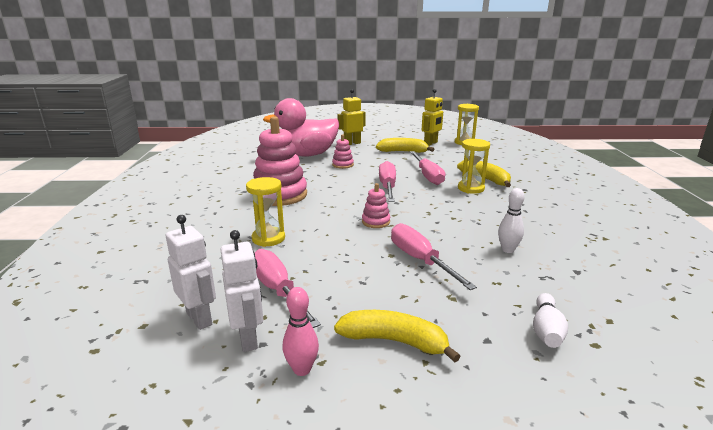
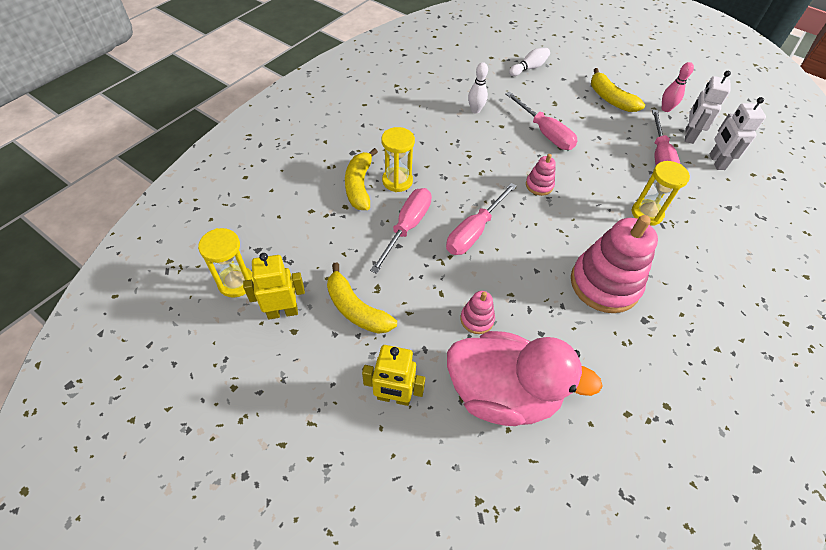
camera: 145 degrees left, 30 degrees up
pink screwdriver [391,223,477,290] -> pink screwdriver turned 45 degrees counterclockwise [505,92,578,150]

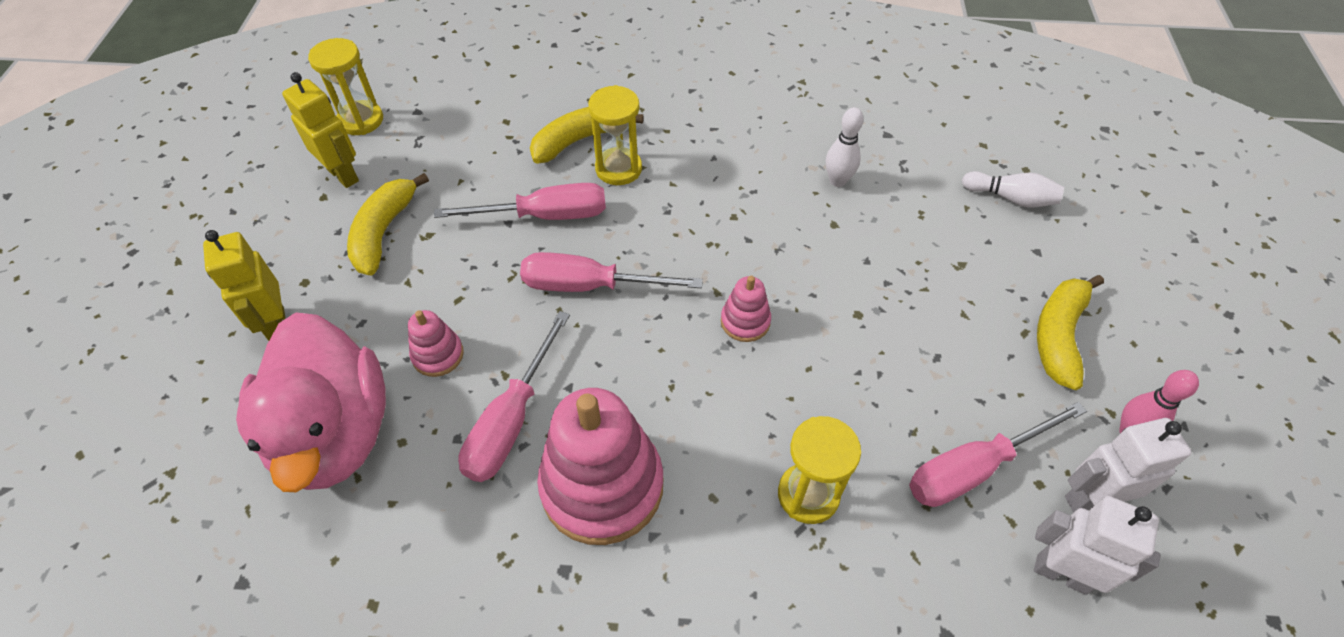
camera: 60 degrees right, 0 degrees up
pink screwdriver [505,92,578,150] -> pink screwdriver moved to [458,311,570,482]
white robot [709,97,766,170] -> white robot turned 60 degrees clockwise [1034,496,1160,595]

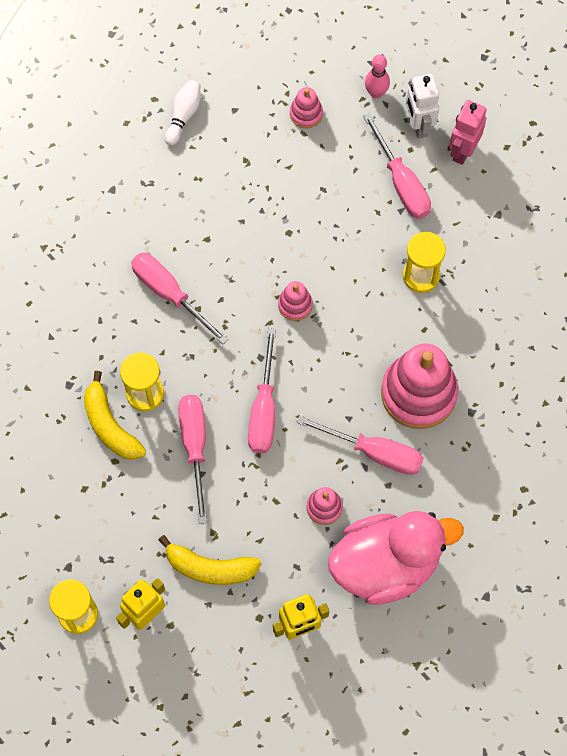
camera: 90 degrees left, 15 degrees up
white bowling pin [826,107,864,187] -> none
white robot [1034,496,1160,595] -> pink robot [449,100,487,165]
yellow banana [1037,275,1104,390] -> pink stacking toy [290,87,323,128]
none -> pink screwdriver [131,253,229,344]

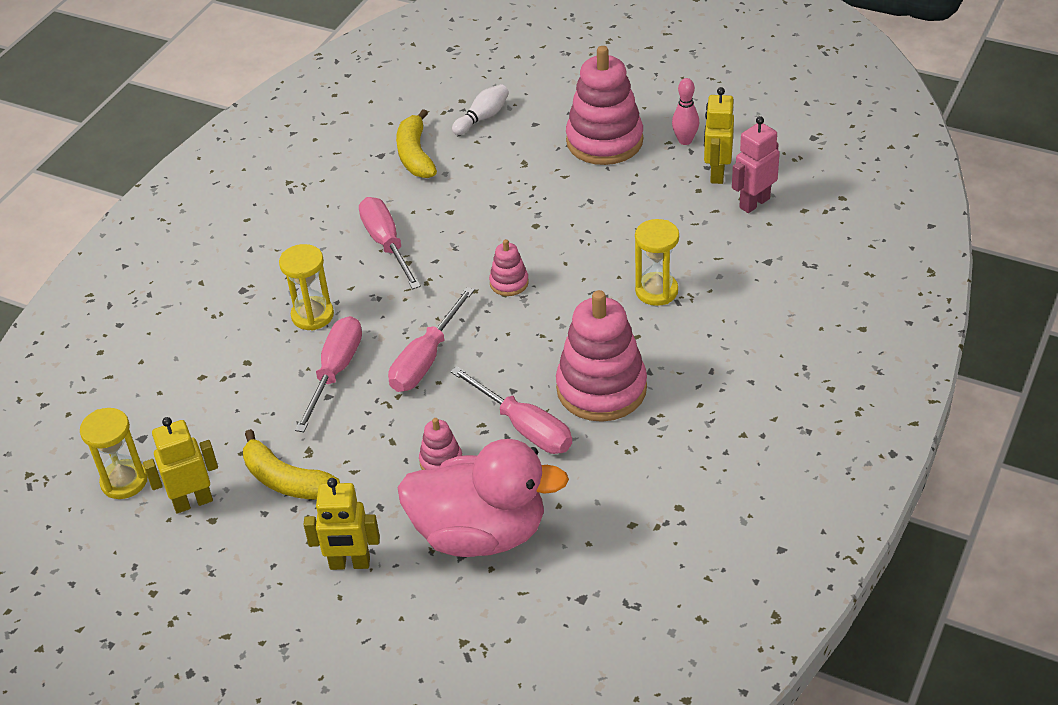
camera: 25 degrees right, 25 degrees down
yellow banana [84,371,146,460] -> yellow banana moved to [396,109,437,178]
pink stacking toy [290,87,323,128] -> pink stacking toy [566,46,643,165], size x2.16
pink screwdriver [363,113,431,219] -> none
white robot [406,74,439,139] -> yellow robot [704,87,734,184]

